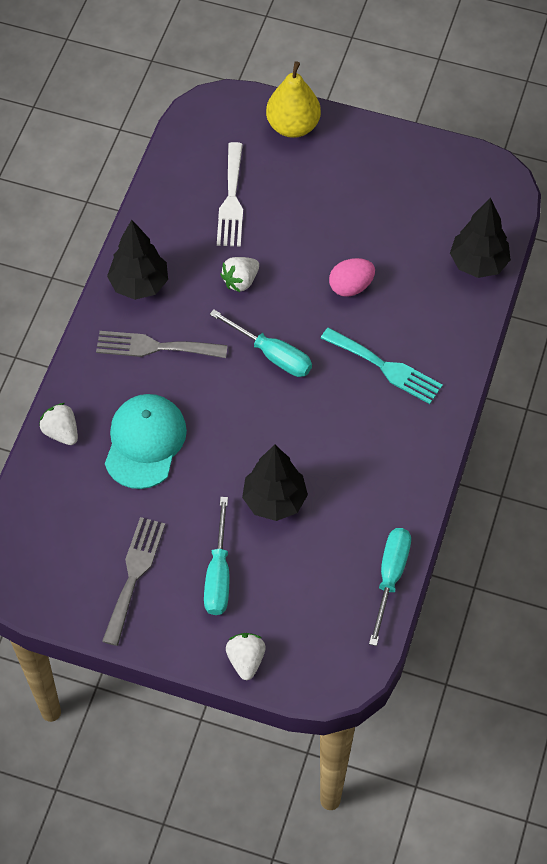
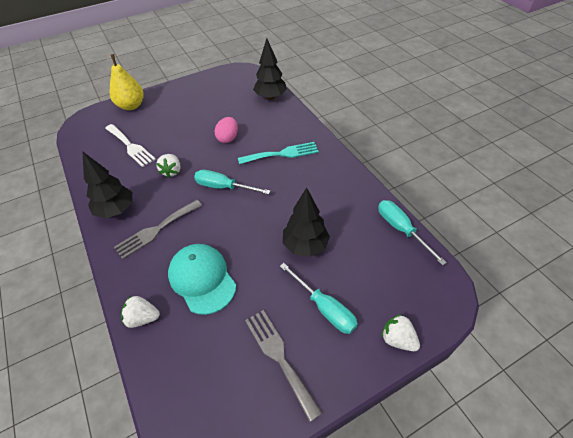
camera: 45 degrees left, 10 degrees down
turquoise screwdriver [210,309,312,377] -> turquoise screwdriver turned 150 degrees counterclockwise [194,170,270,194]

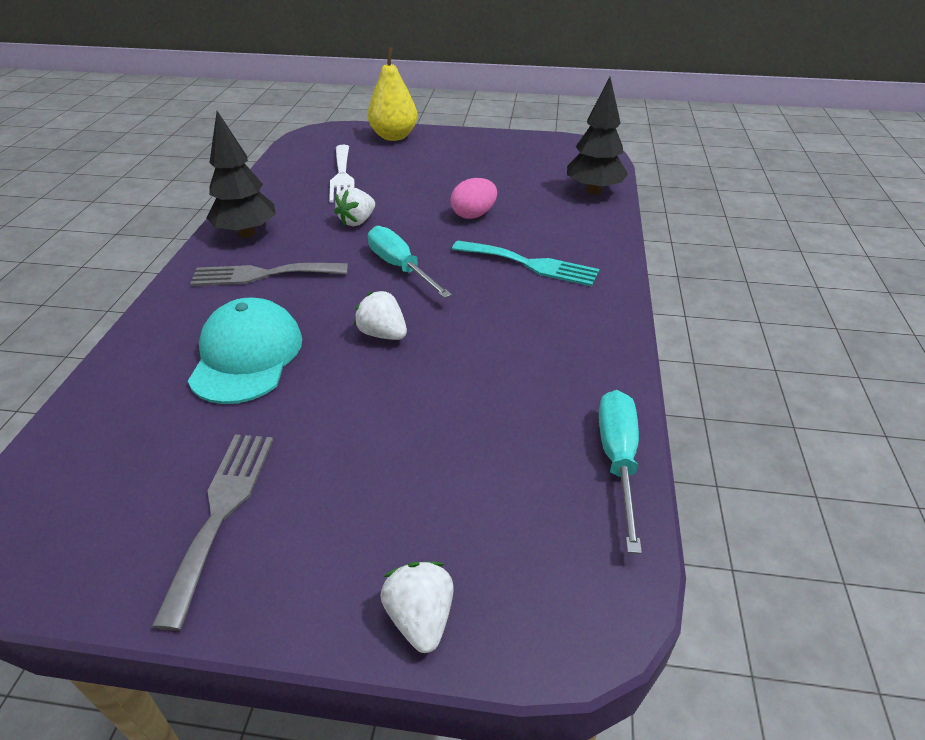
camera: 35 degrees right, 10 degrees down
white strawberry [121,295,160,328] -> white strawberry moved to [354,291,407,340]
turquoise screwdriver [280,263,358,334] -> none
black tree [283,187,330,257] -> none

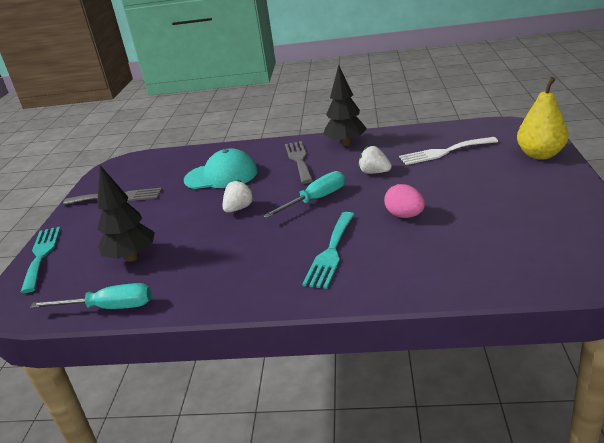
camera: 90 degrees right, 10 degrees down
white strawberry [380,562,454,653] -> turquoise fork [20,227,61,293]
black tree [567,77,628,195] -> black tree moved to [97,165,155,262]

